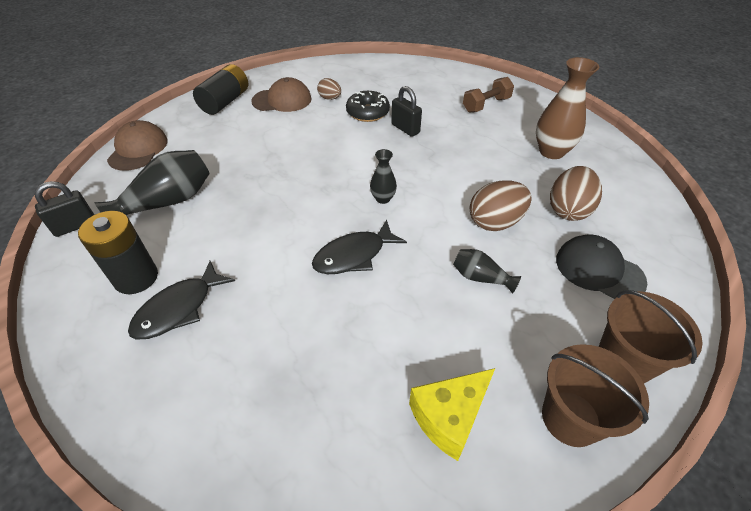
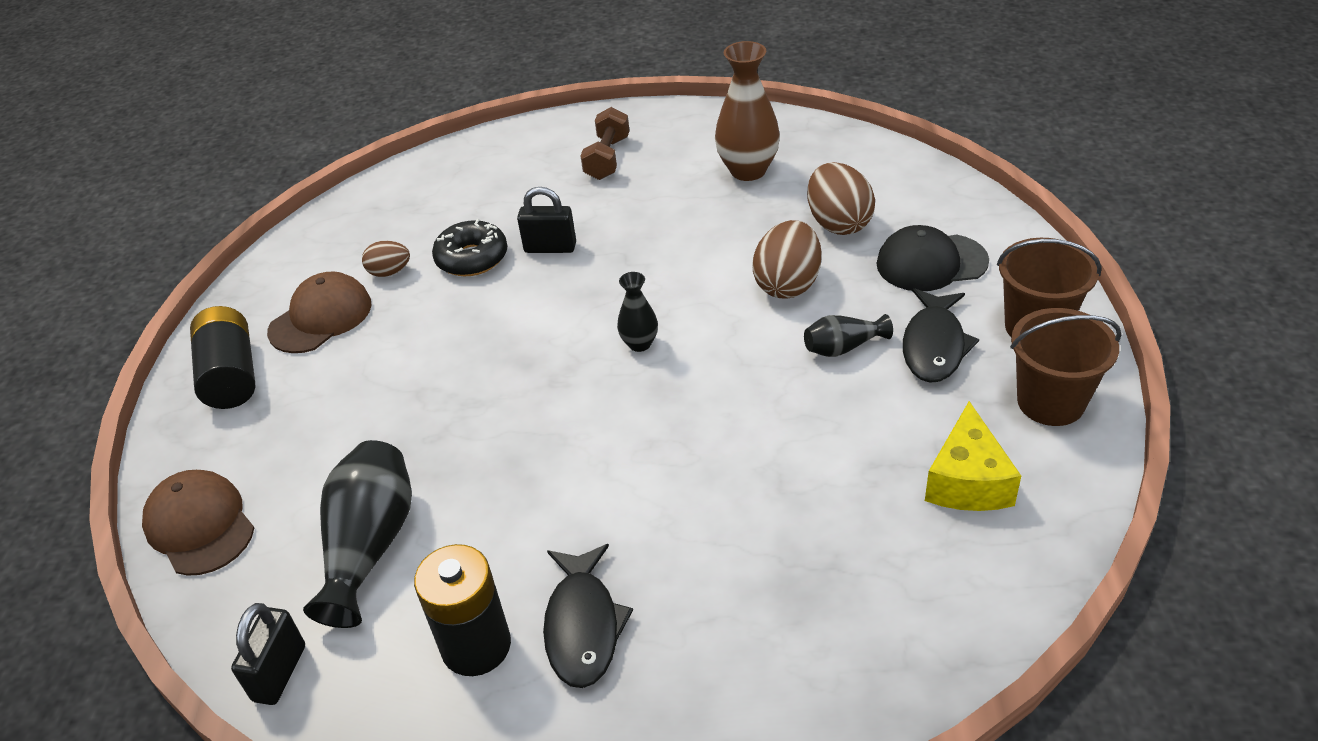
camera: 40 degrees left, 5 degrees down
black fish [312,220,407,274] -> black fish moved to [903,288,979,383]

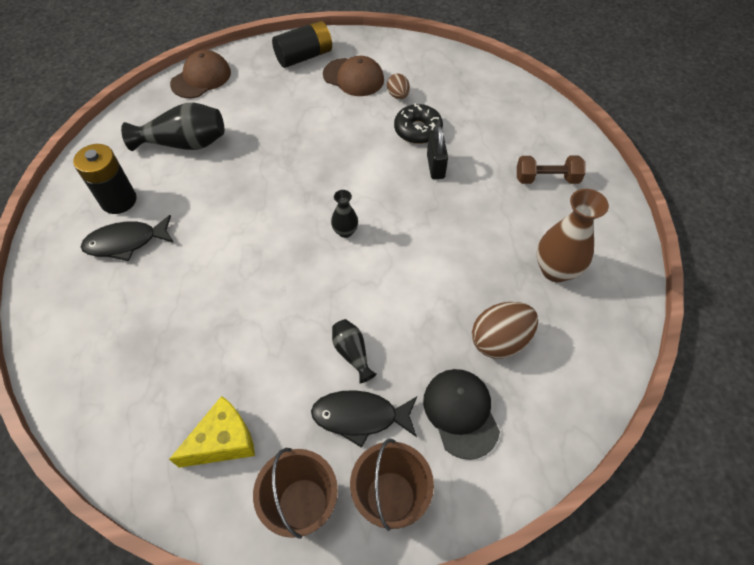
camera: 75 degrees right, 15 degrees up
black padlock [231,603,305,705] -> none
brown egg [752,220,822,298] -> none
yellow cheese [925,401,1021,511] -> yellow cheese turned 150 degrees clockwise [169,396,255,468]

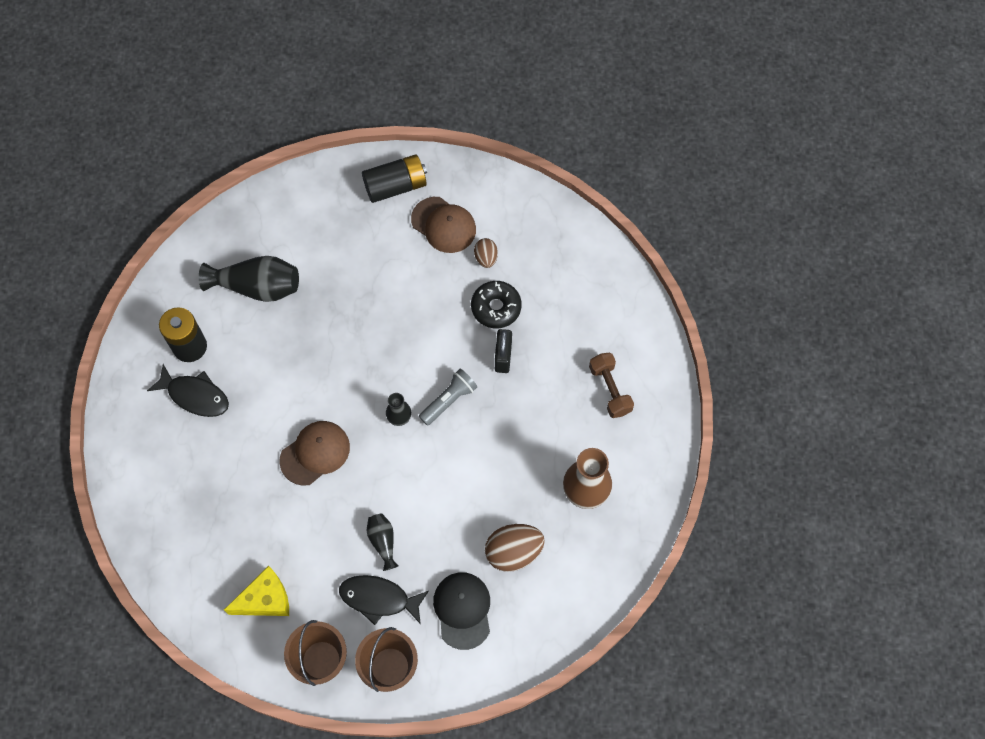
camera: 10 degrees right, 10 degrees up
black fish [81,215,174,261] -> black fish turned 150 degrees counterclockwise [147,364,229,417]
brown cap [170,50,231,98] -> brown cap moved to [279,421,350,486]
brown dumbbell [517,156,586,184] -> brown dumbbell turned 60 degrees clockwise [589,352,634,418]
none -> grey flashlight [419,369,477,426]

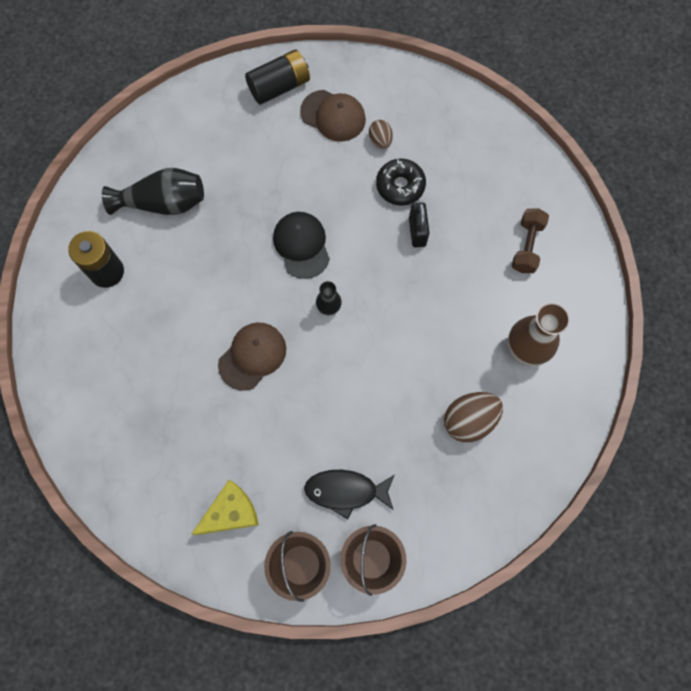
camera: 10 degrees left, 5 degrees up
black fish [147,364,229,417] -> none
black vase [367,513,399,571] -> none
grey flashlight [419,369,477,426] -> none
black cap [433,572,490,650] -> black cap moved to [273,212,330,279]
brown dumbbell [589,352,634,418] -> brown dumbbell turned 45 degrees clockwise [512,208,549,273]

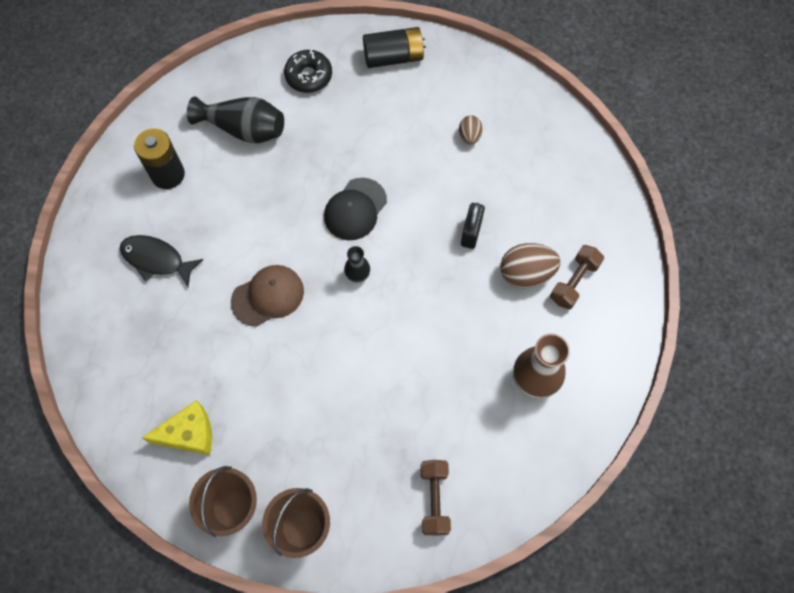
camera: 20 degrees right, 5 degrees down
black cap [273,212,330,279] -> black cap turned 150 degrees counterclockwise [324,178,387,240]
brown cap [300,90,366,142] -> none
black fish [304,470,394,519] -> black fish moved to [120,235,204,287]
black donut [376,158,426,206] -> black donut moved to [284,50,332,93]
brown egg [444,392,503,443] -> brown egg moved to [500,243,561,288]
none -> brown dumbbell [420,460,451,535]

